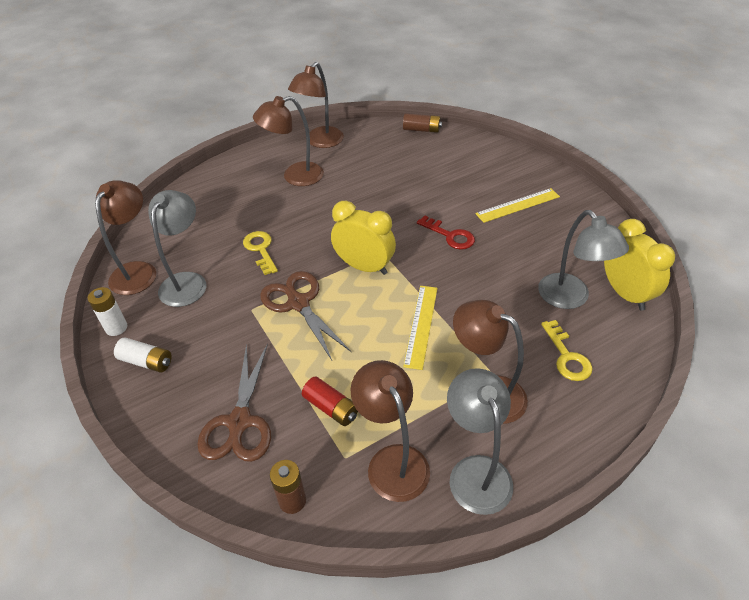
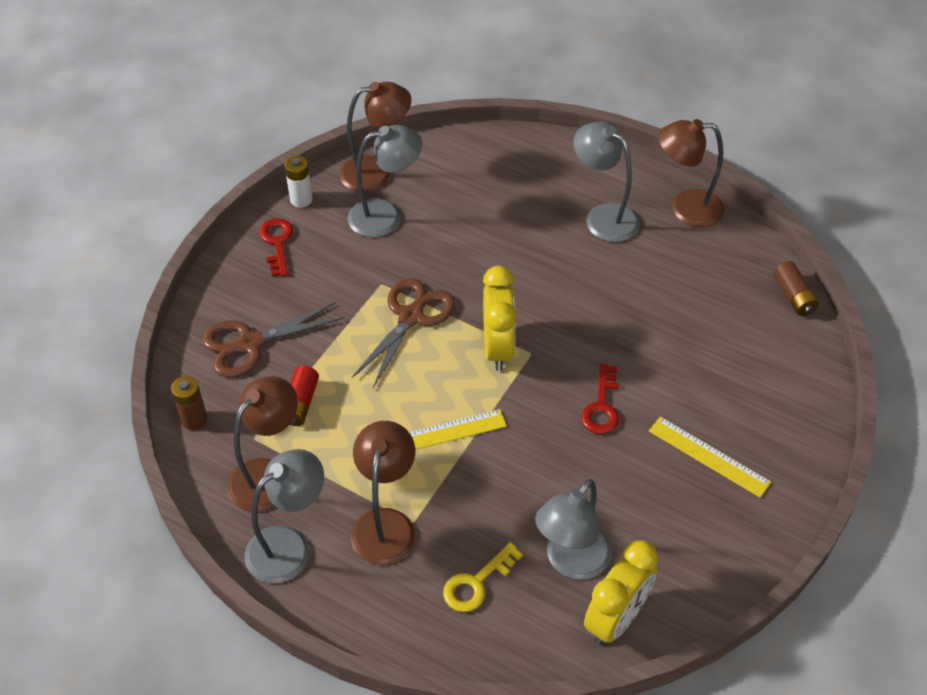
camera: 60 degrees right, 5 degrees up
white battery [114,338,172,373] -> red key [259,218,293,277]
yellow key [243,231,278,275] -> none
brown lamp [253,96,324,186] -> grey lamp [573,122,640,242]

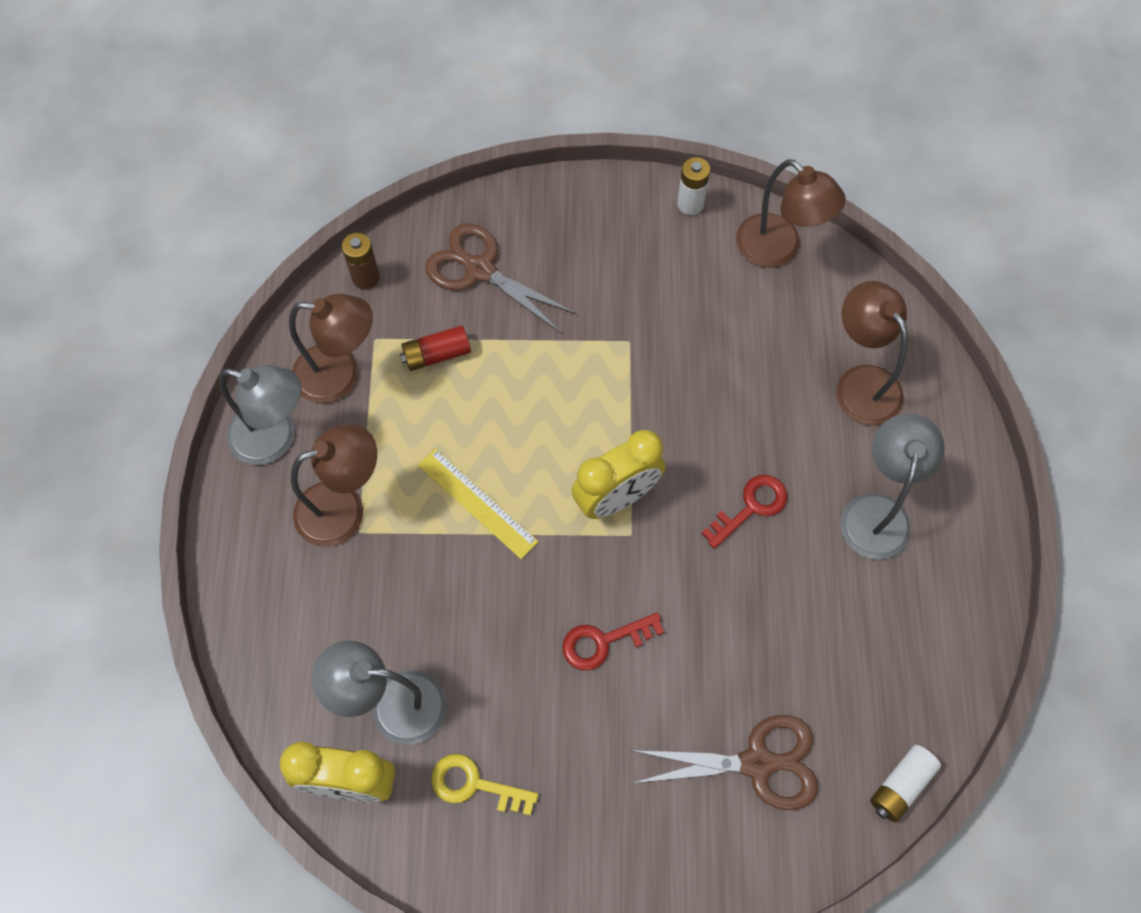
camera: 60 degrees right, 15 degrees up
red key [259,218,293,277] -> red key moved to [701,475,787,549]
grey lamp [348,125,422,237] -> none
brown scissors [352,278,455,388] -> brown scissors moved to [630,715,818,810]
yellow key [443,542,523,612] -> yellow key moved to [431,754,539,816]
yellow ruler [649,417,771,498] -> none
brown lamp [658,119,725,227] -> brown lamp moved to [836,281,908,426]
brown battery [773,261,819,316] -> white battery [870,745,941,822]

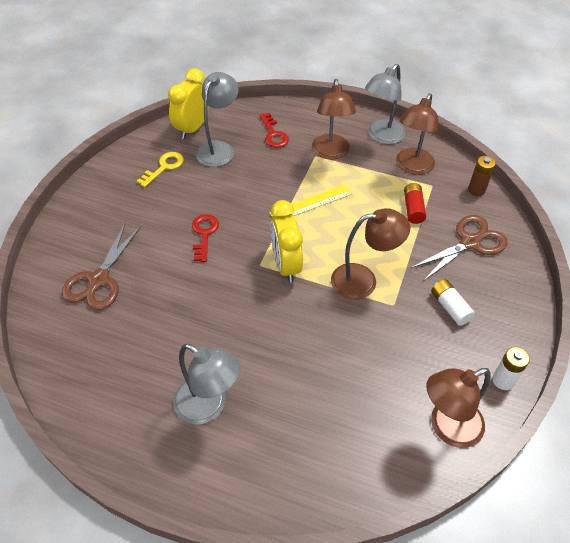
camera: 110 degrees right, 15 degrees down
red key [701,475,787,549] -> red key moved to [259,113,289,148]
brown lamp [836,281,908,426] -> brown lamp moved to [331,208,410,300]
white battery [870,745,941,822] -> white battery moved to [431,279,475,326]

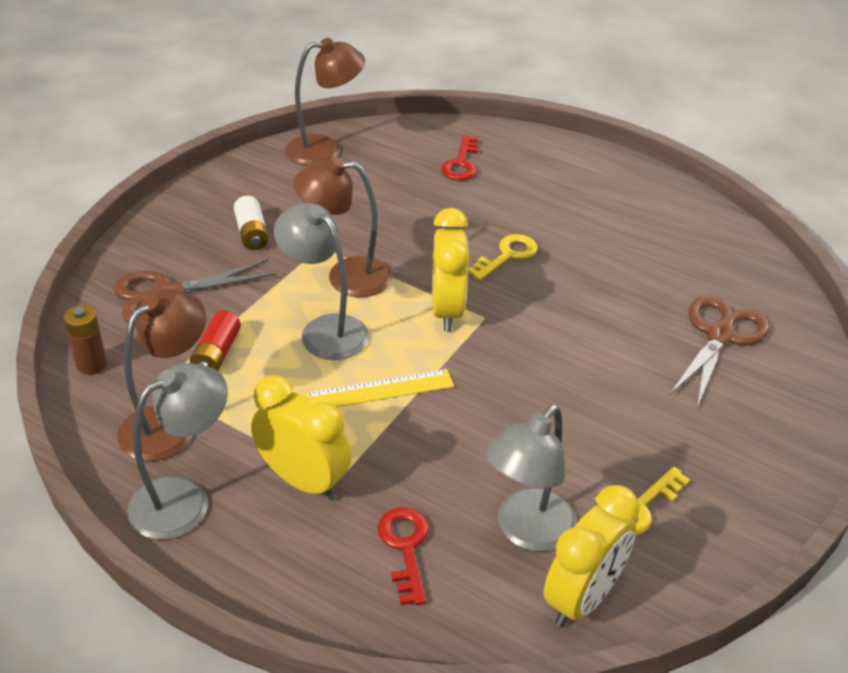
camera: 170 degrees left, 10 degrees down
grey lamp [173,343,241,424] -> grey lamp moved to [274,203,369,360]
red key [192,214,219,262] -> red key moved to [441,135,478,180]
brown lamp [312,79,356,160] -> yellow clock [251,375,352,500]
white battery [492,347,530,390] -> none
none -> yellow key [468,234,538,281]

